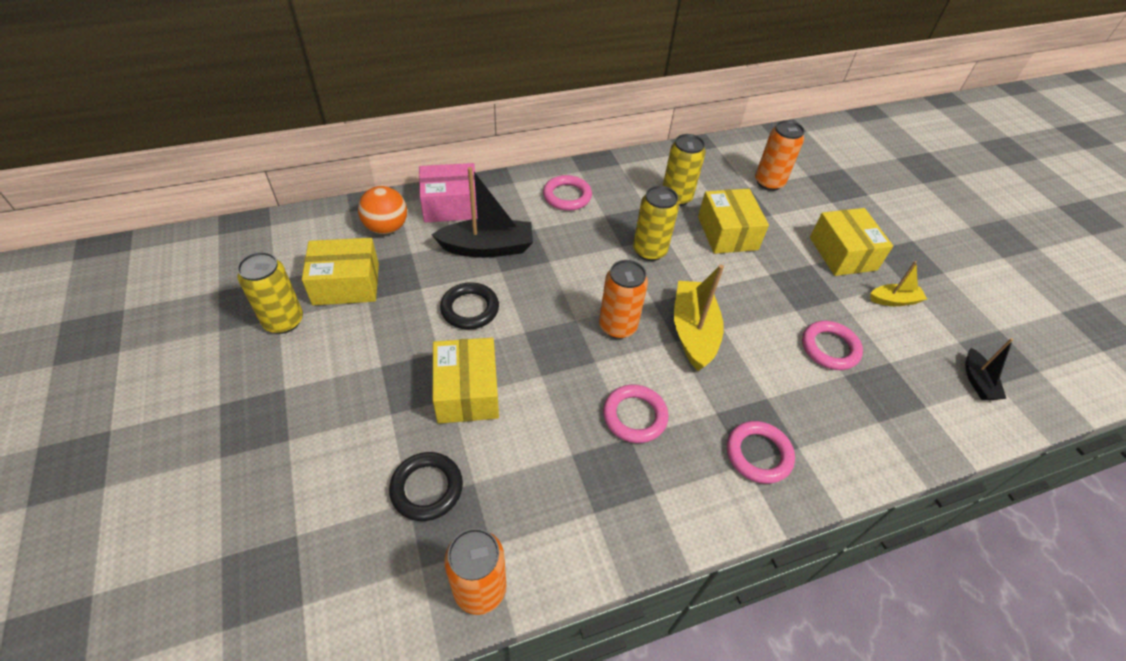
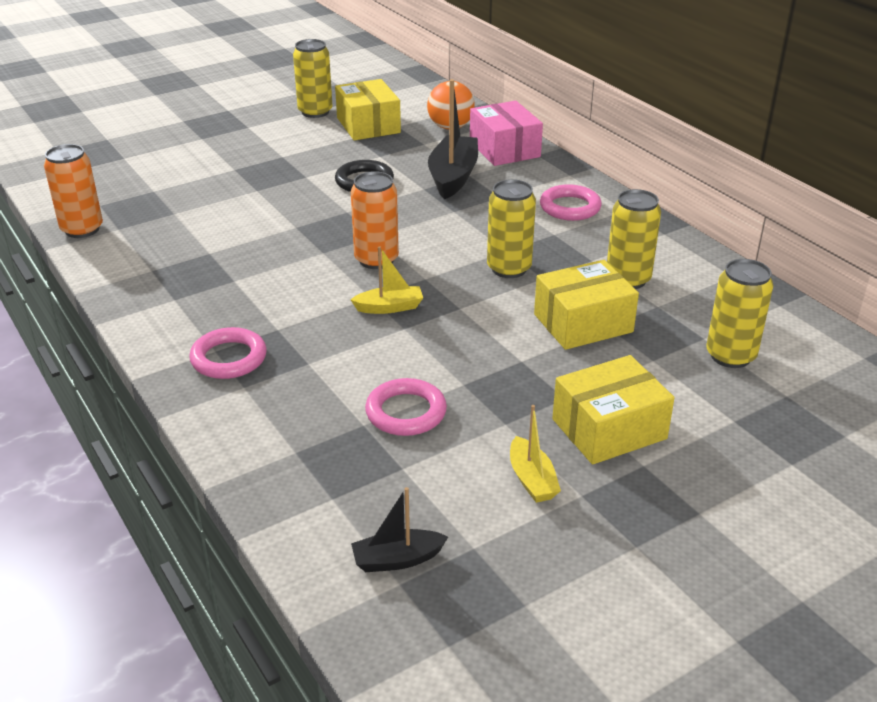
camera: 80 degrees right, 15 degrees down
black ring [389,452,463,521] -> none
black boat [432,167,533,258] -> black boat turned 150 degrees counterclockwise [428,79,478,199]
yellow box [433,338,499,424] -> none
pink ring [603,385,669,443] -> none
yellow boat [674,265,724,371] -> yellow boat [350,246,423,314], size x0.55
orange can [755,120,805,191] -> yellow can [706,259,773,368]

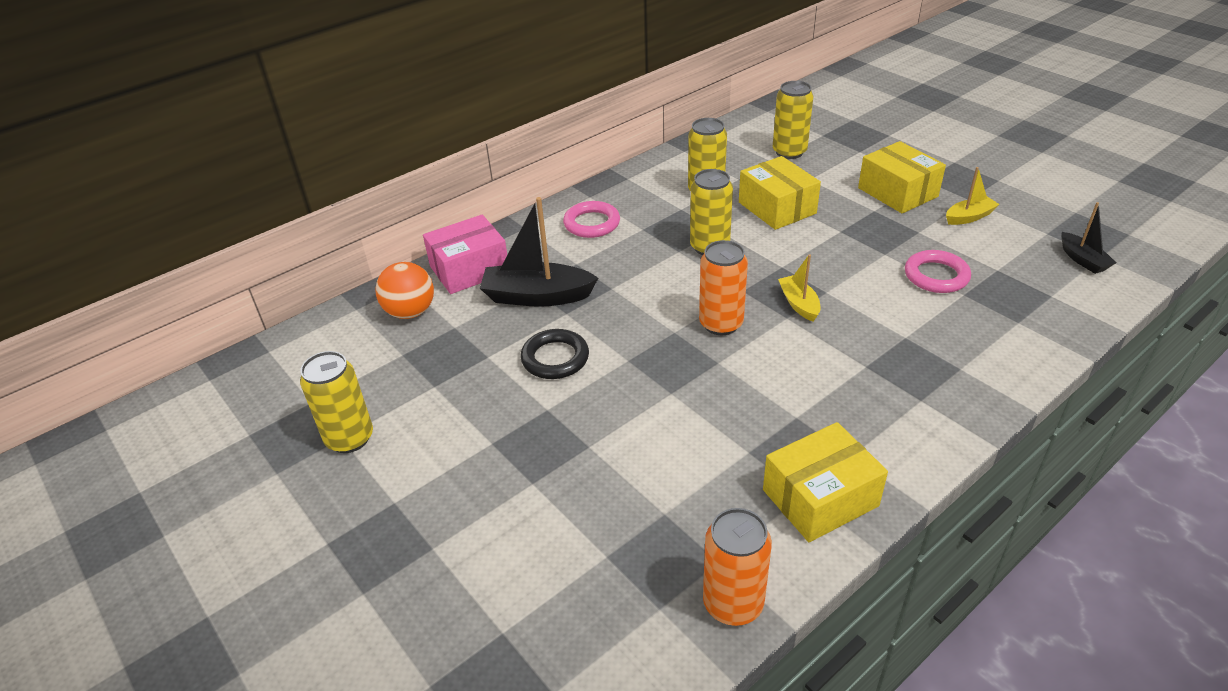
camera: 95 degrees left, 5 degrees up
pink ring [189,327,267,379] -> none
yellow box [335,79,401,140] -> yellow box moved to [763,422,888,542]

